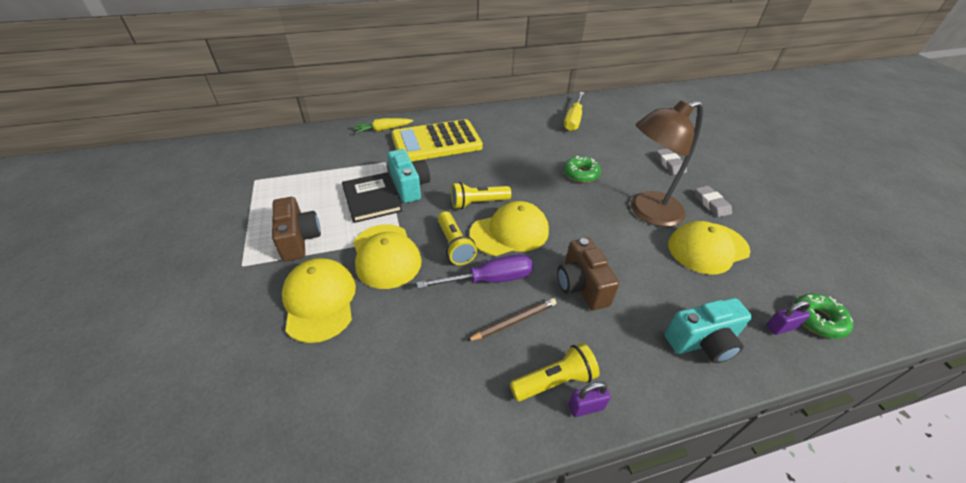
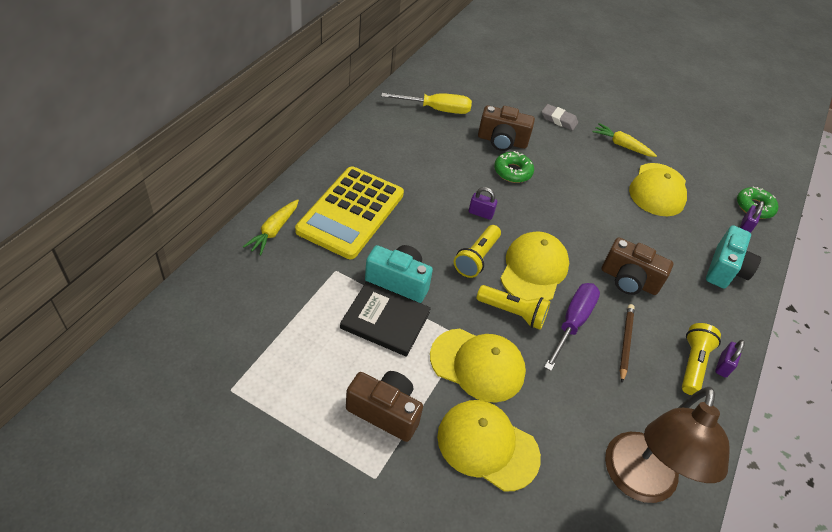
camera: 50 degrees left, 5 degrees up
yellow screwdriver [564,92,584,131] -> yellow screwdriver turned 60 degrees counterclockwise [381,93,472,114]
brown lamp [631,100,704,227] -> brown lamp moved to [605,387,730,503]
grey eraser [695,185,732,217] -> yellow carrot [592,123,657,157]
none -> purple padlock [469,187,497,220]
none -> brown camera [478,105,535,151]

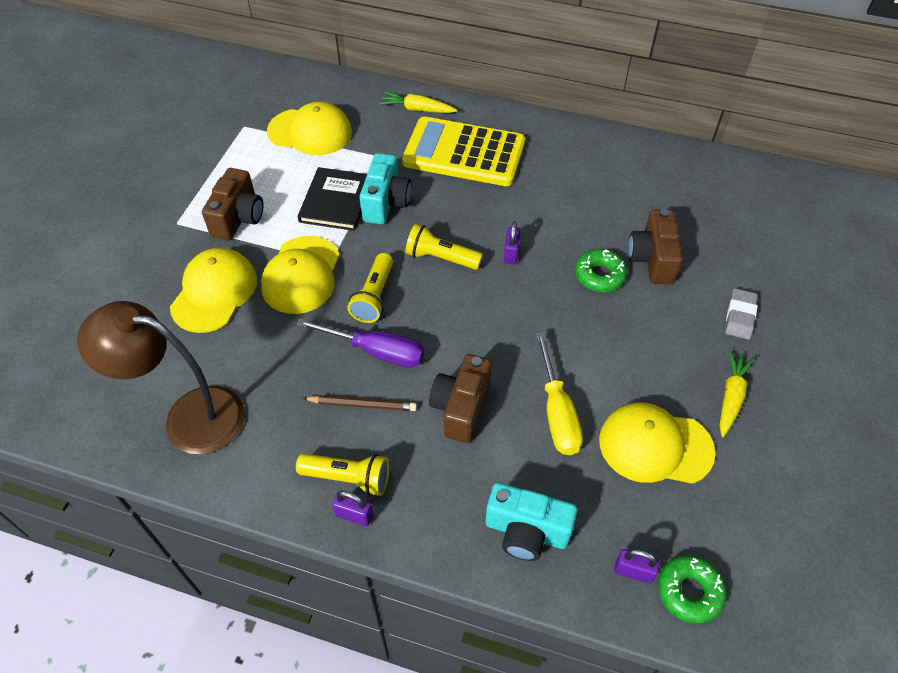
camera: 85 degrees right, 5 degrees up
yellow screwdriver [381,93,472,114] -> yellow screwdriver moved to [536,332,583,455]
yellow cap [500,231,569,301] -> yellow cap moved to [267,102,352,155]

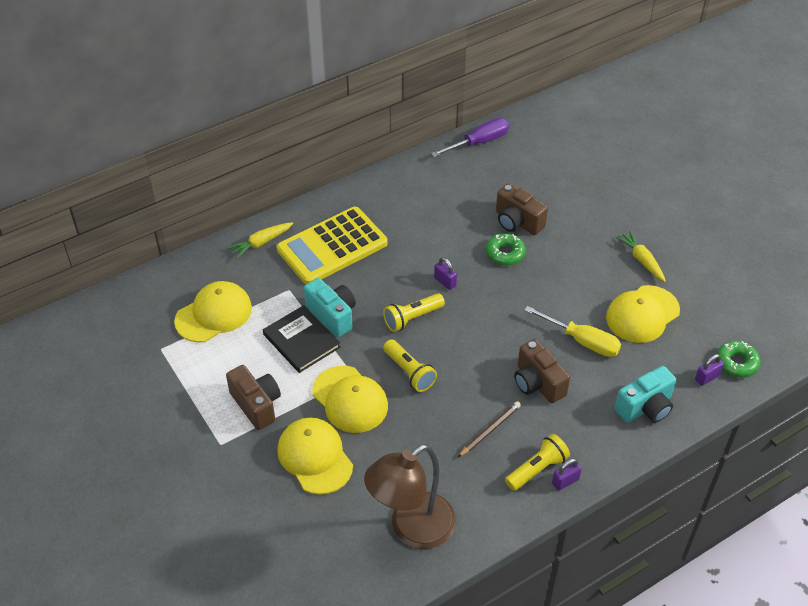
camera: 50 degrees left, 5 degrees down
purple screwdriver [296,318,425,367] -> purple screwdriver moved to [431,118,509,157]
grey eraser [725,288,758,340] -> none

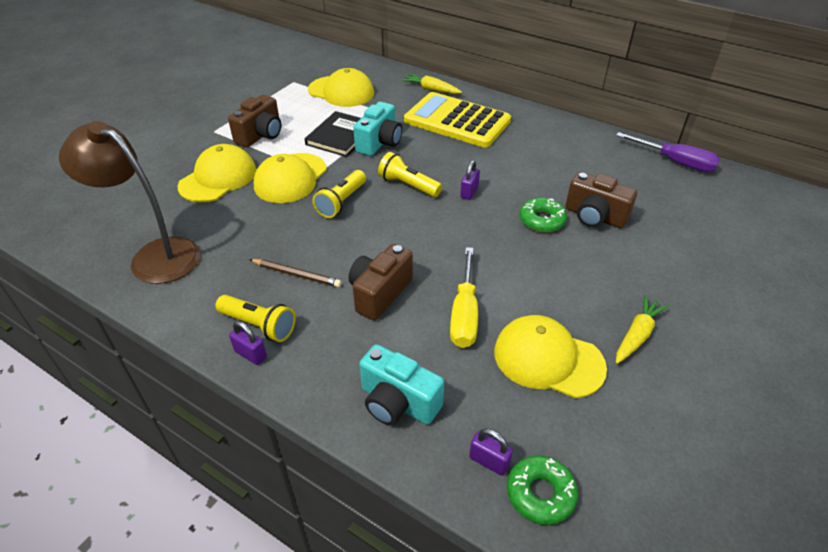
camera: 65 degrees right, 5 degrees down
brown camera [496,183,548,235] -> brown camera turned 75 degrees counterclockwise [565,172,637,228]

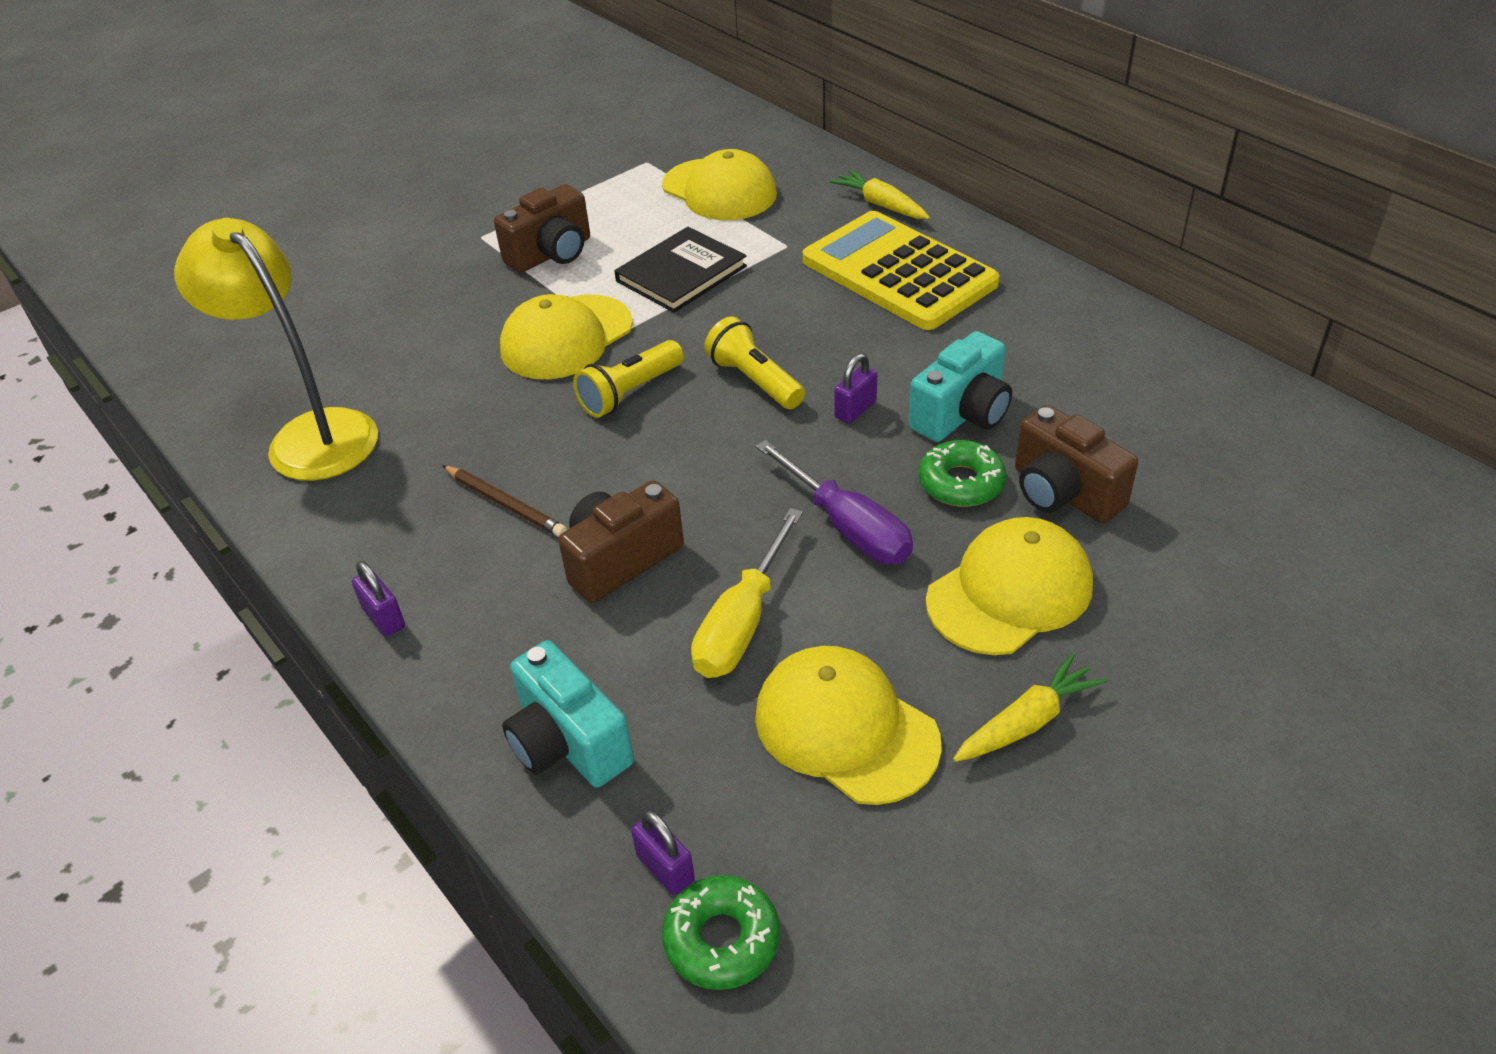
camera: 20 degrees right, 0 degrees up
brown lamp [59,121,200,284] -> yellow lamp [174,218,378,481]
yellow cap [177,144,257,202] -> yellow cap moved to [926,517,1093,655]
yellow flashlight [215,295,296,342] -> none
turquoise camera [353,102,402,156] -> turquoise camera moved to [909,331,1012,442]
purple screwdriver [616,132,720,172] -> purple screwdriver moved to [756,440,913,564]

